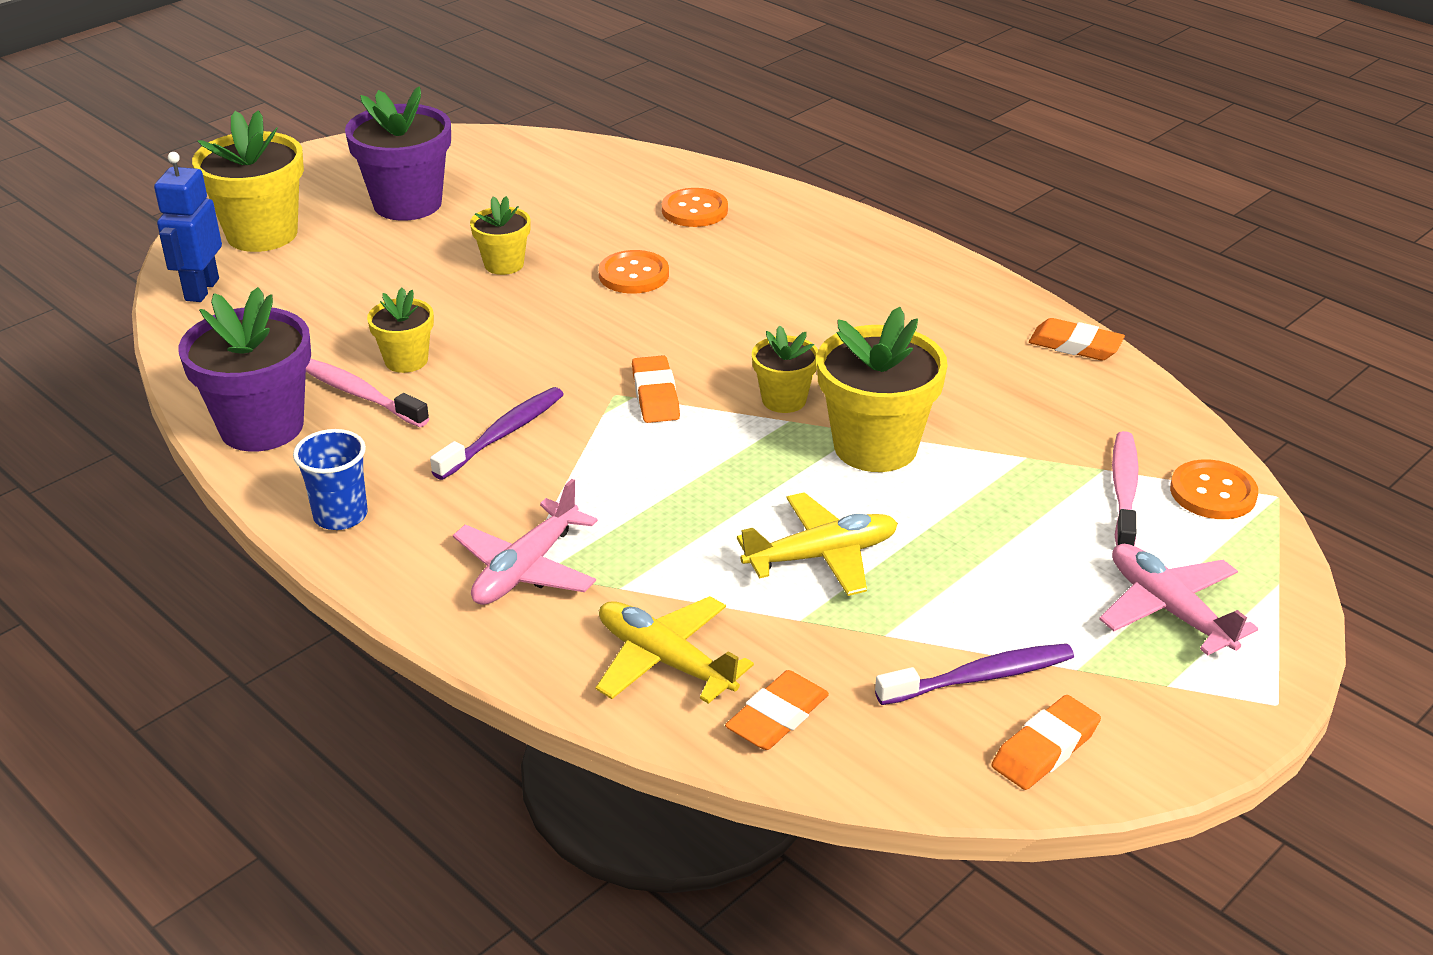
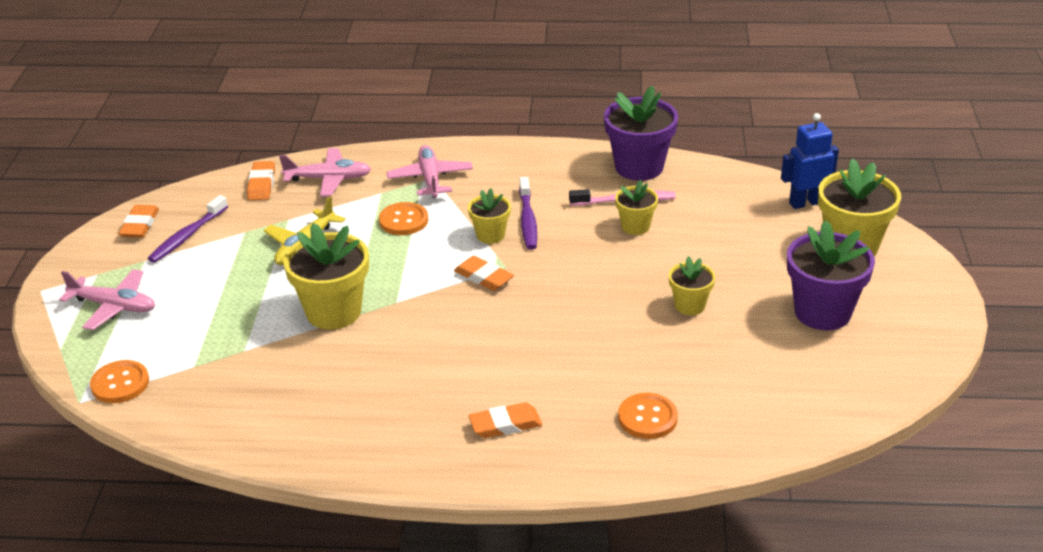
camera: 140 degrees right, 0 degrees up
blue robot [154,152,222,302] -> blue robot turned 75 degrees counterclockwise [781,113,839,209]
blue cup [293,429,368,530] -> none
yellow plane [595,596,754,704] -> pink plane [279,148,371,197]
orange button [599,250,669,294] -> orange button moved to [379,202,428,235]
yellow flower pot [752,325,818,413] -> yellow flower pot moved to [468,188,511,244]
orange eraser [1029,318,1125,361] -> orange eraser moved to [468,402,542,438]
pink toothbrush [1112,431,1139,546] -> none

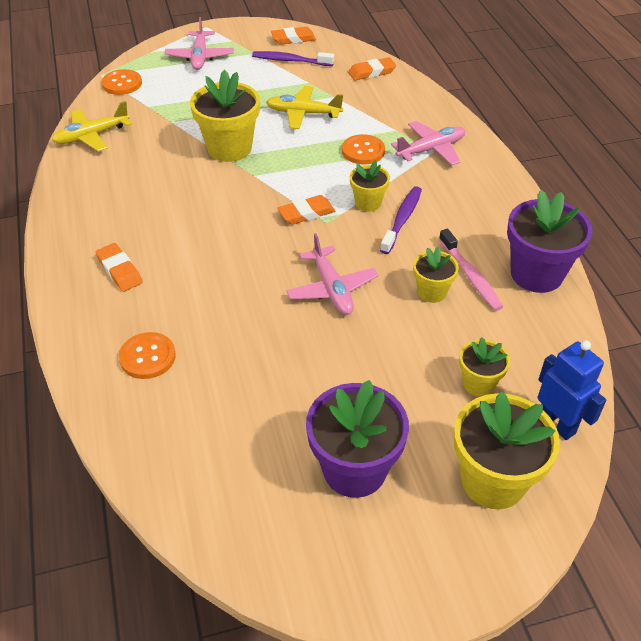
camera: 70 degrees right, 10 degrees up
pink plane [279,148,371,197] -> pink plane moved to [286,233,378,315]
orange eraser [454,256,514,291] -> orange eraser turned 45 degrees clockwise [277,195,335,225]
purple toothbrush [519,177,537,250] -> purple toothbrush turned 135 degrees clockwise [380,186,422,254]
yellow flower pot [669,256,715,315] -> yellow flower pot moved to [459,338,510,397]
none -> yellow plane [52,101,132,152]

